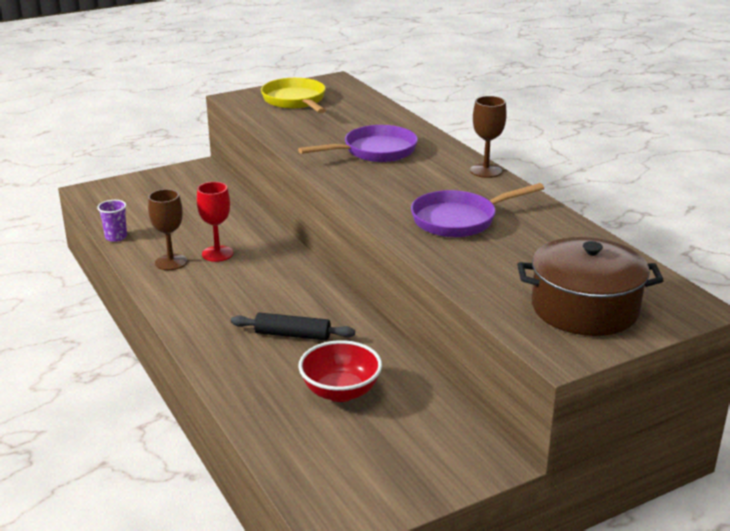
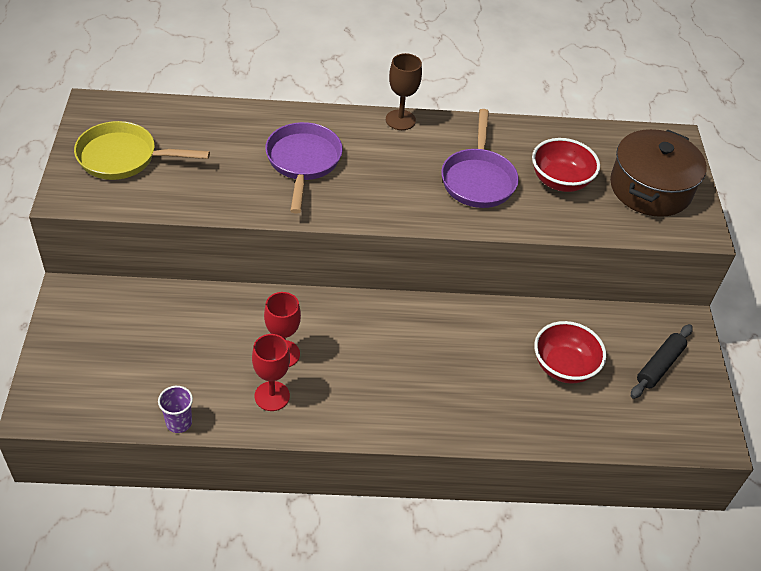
camera: 65 degrees left, 20 degrees up
brown goblet [148,189,187,270] -> red goblet [252,334,290,411]
black rolling pin [231,313,355,340] -> black rolling pin moved to [631,324,693,399]
none -> red bowl [532,138,600,192]

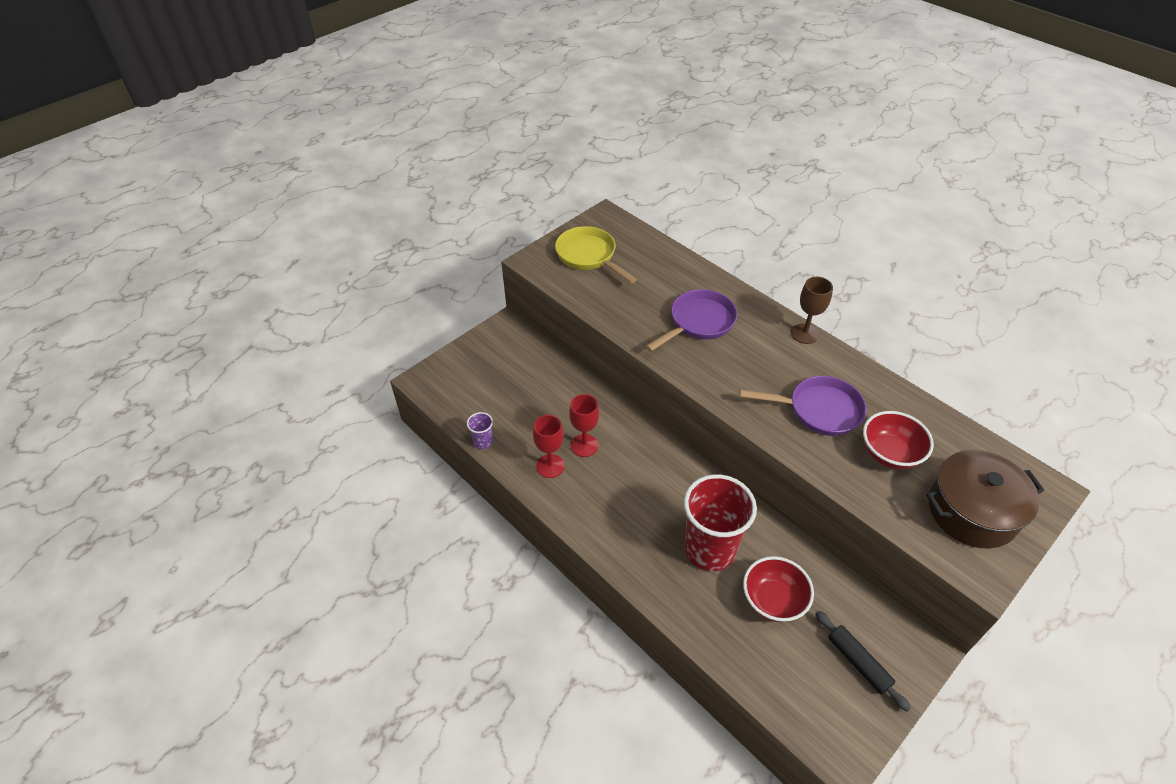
camera: 50 degrees right, 0 degrees up
purple pan [441,109,519,208] -> purple pan turned 135 degrees counterclockwise [739,376,867,436]
black rolling pin [631,324,693,399] -> black rolling pin turned 60 degrees clockwise [815,611,911,712]
none -> red cup [684,474,757,571]

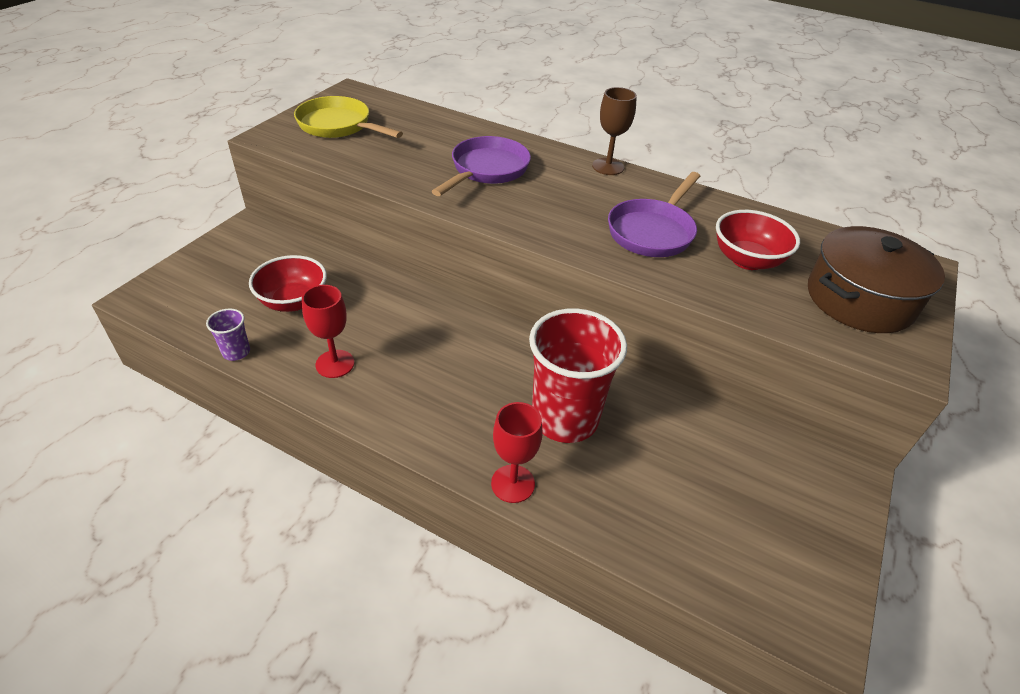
camera: 20 degrees left, 5 degrees down
red goblet [569,394,599,457] -> red goblet moved to [491,402,542,503]
purple pan [739,376,867,436] -> purple pan turned 135 degrees clockwise [608,172,700,257]
red bowl [743,556,814,622] -> red bowl moved to [249,255,327,312]
black rolling pin [815,611,911,712] -> none

